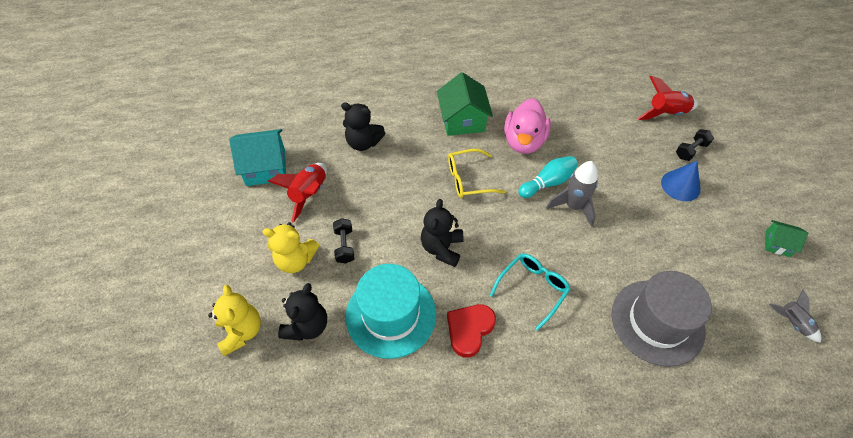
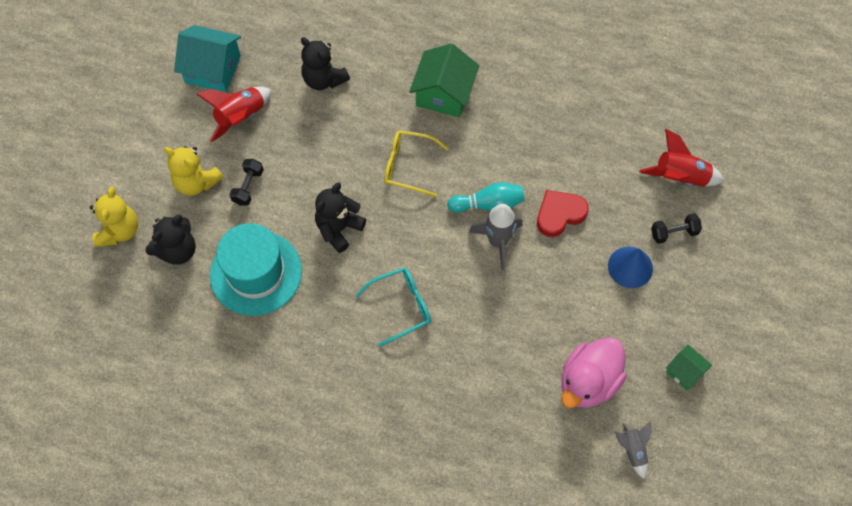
camera: 25 degrees right, 10 degrees up
red heart [447,304,496,358] -> red heart moved to [537,190,589,237]
pink duck [504,98,551,154] -> pink duck moved to [561,337,627,408]
grey hat [611,271,712,367] -> none

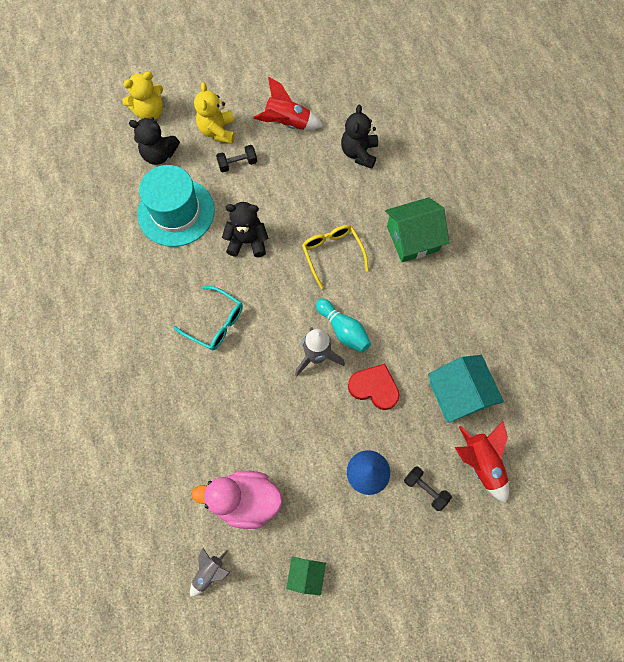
camera: 55 degrees right, 5 degrees up
turquoise house [174,25,241,93] -> turquoise house moved to [428,355,504,422]

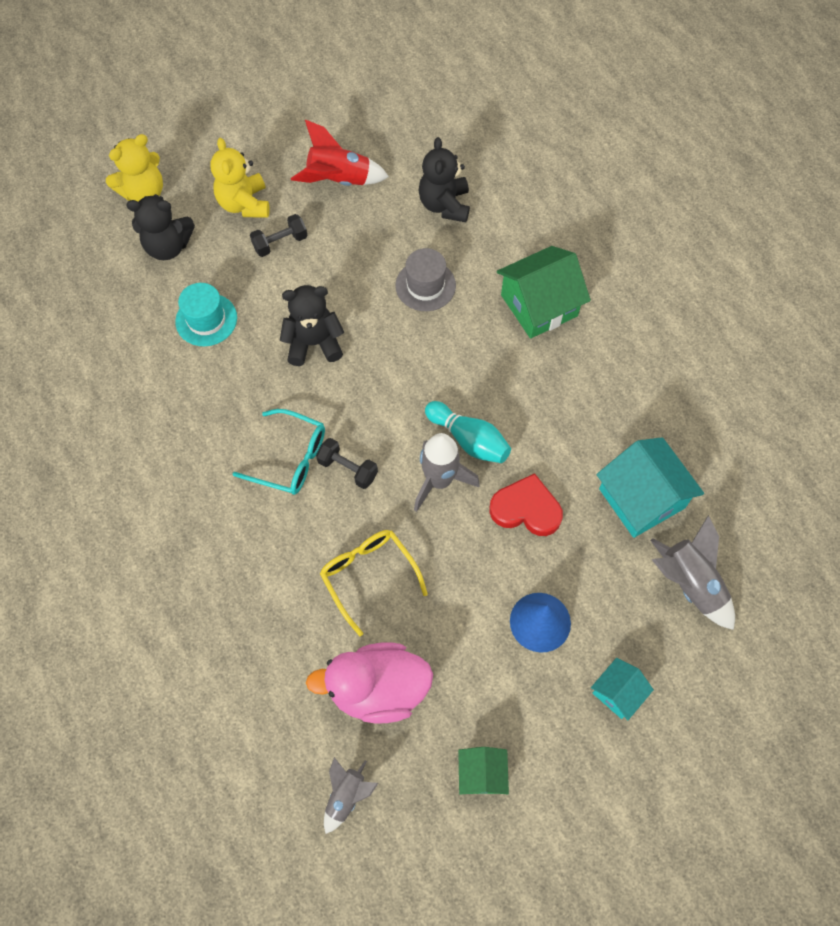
camera: 10 degrees left, 5 degrees down
turquoise hat [137,165,215,247] -> turquoise hat [175,283,237,346], size x0.57
yellow glasses [302,225,369,289] -> yellow glasses moved to [320,530,428,636]
black dumbbell [404,466,452,511] -> black dumbbell moved to [316,438,378,489]
red rocket [455,421,509,503] -> grey rocket [650,515,735,630]
none -> grey hat [395,248,456,311]
none -> turquoise house [591,658,654,720]

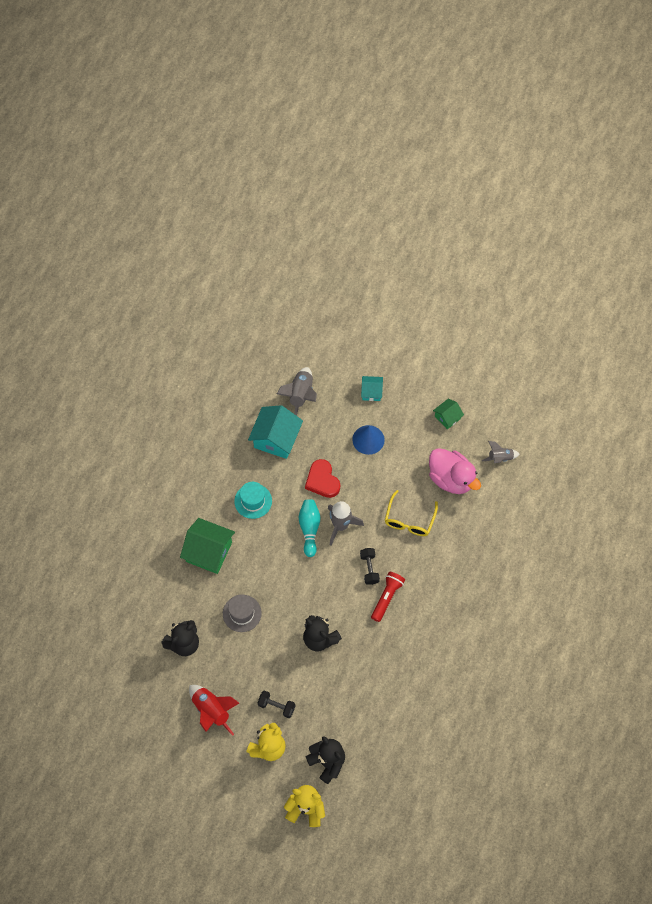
camera: 130 degrees left, 0 degrees up
turquoise hat [175,283,237,346] -> turquoise hat moved to [234,482,272,519]
turquoise glasses [233,409,325,495] -> red flashlight [371,572,405,622]

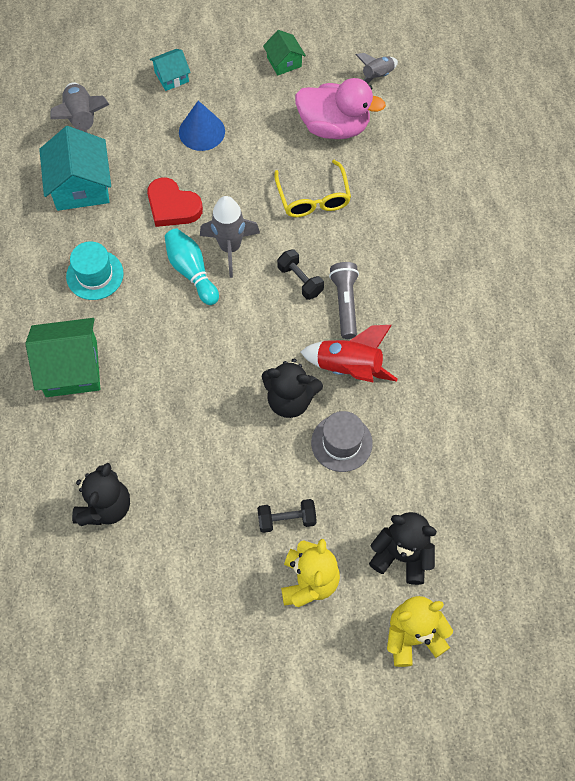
camera: 30 degrees left, 0 degrees up
red rocket [189,685,239,736] -> red rocket moved to [301,325,398,383]
grey hat [223,594,262,632] -> grey hat moved to [311,411,373,472]
red flashlight [371,572,405,622] -> grey flashlight [329,262,359,339]
green house [433,399,464,429] -> green house turned 45 degrees counterclockwise [263,30,306,75]

